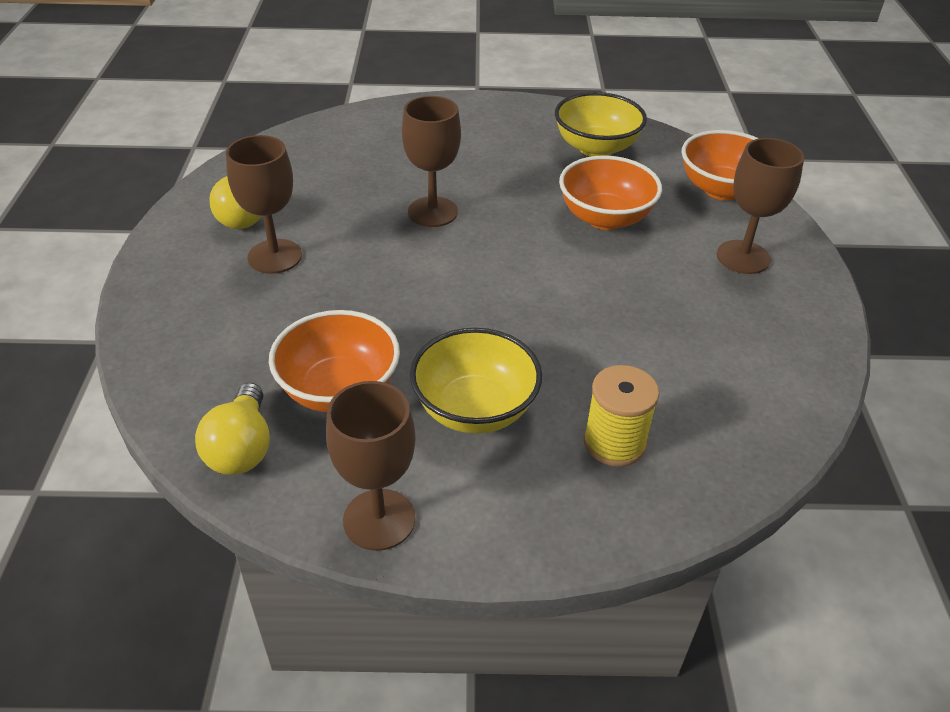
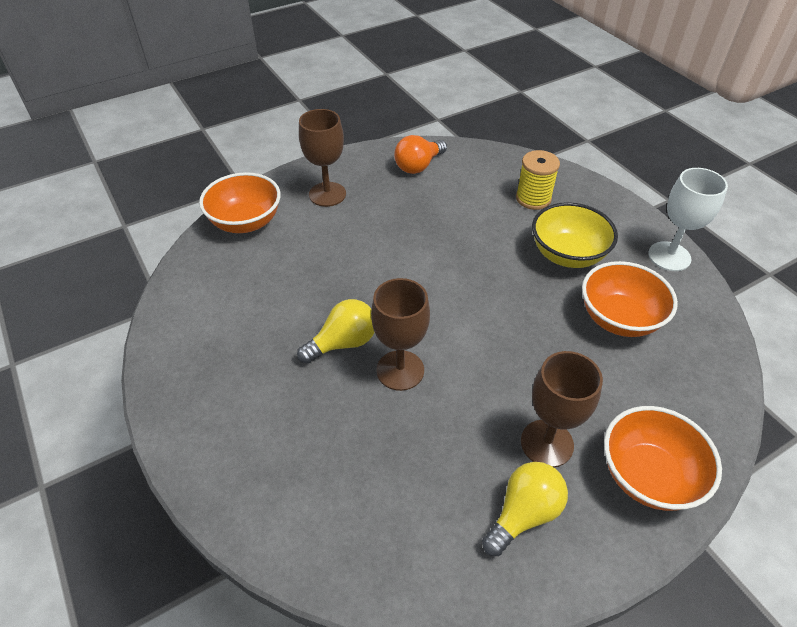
camera: 120 degrees left, 5 degrees up
yellow light bulb [195,383,270,475] -> yellow light bulb moved to [297,299,374,364]
brown goblet [326,381,416,551] -> white goblet [648,168,728,271]
yellow bowl [555,92,647,157] -> none
orange bowl [559,156,662,230] -> orange bowl moved to [604,406,722,511]
none -> orange light bulb [394,135,447,174]

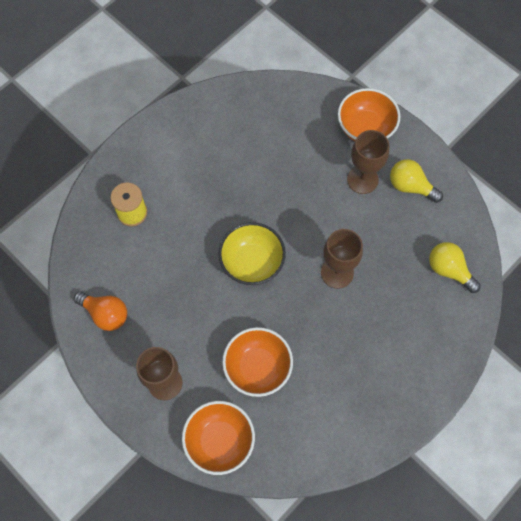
camera: 105 degrees left, 20 degrees up
yellow light bulb [297,299,374,364] -> yellow light bulb moved to [429,242,481,293]
yellow bowl [532,202,618,268] -> yellow bowl moved to [218,222,286,285]
orange bowl [582,261,678,337] -> orange bowl moved to [222,327,293,397]
white goblet [648,168,728,271] -> none

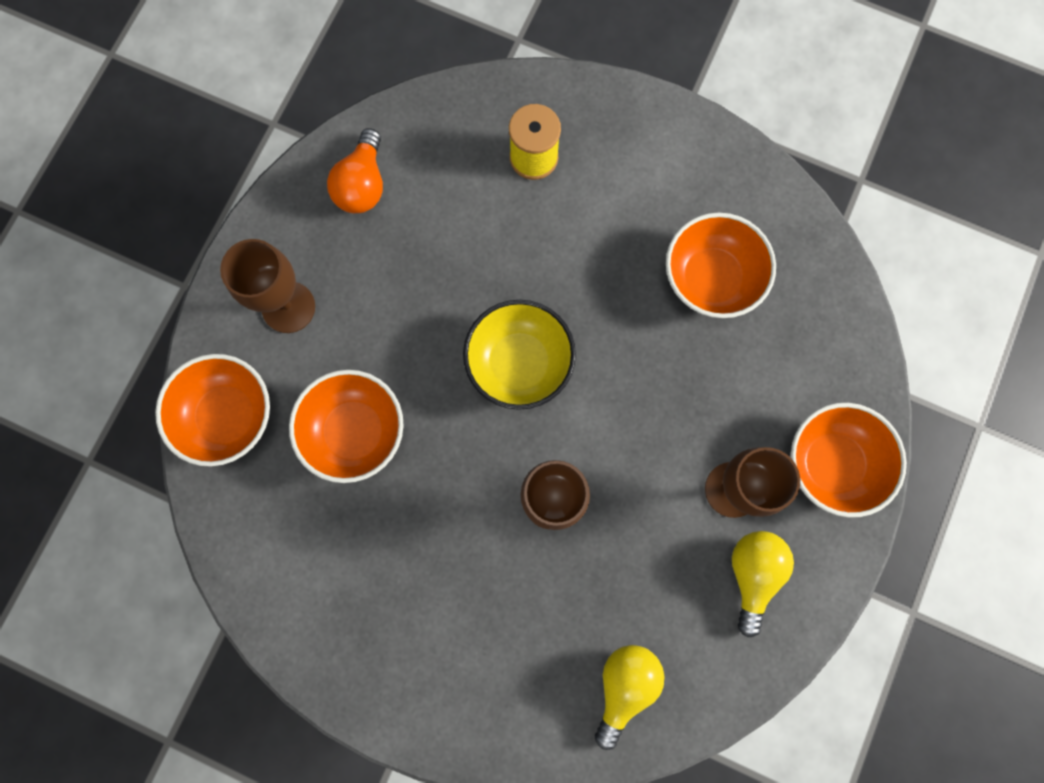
camera: 70 degrees right, 10 degrees up
none -> orange bowl [666,212,776,318]

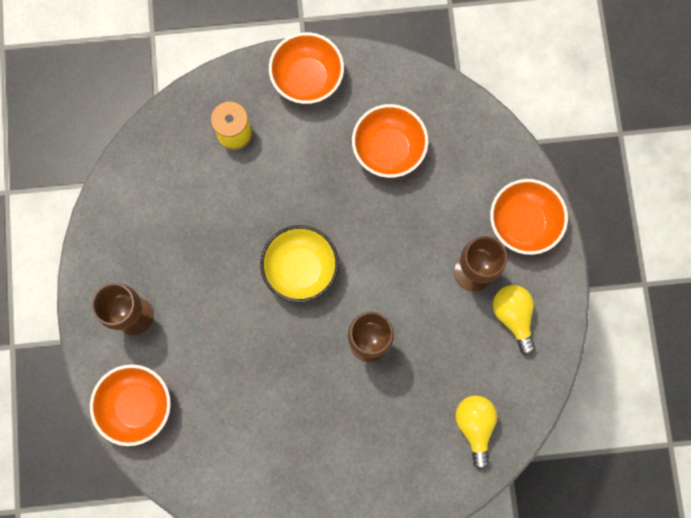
camera: 30 degrees left, 0 degrees up
orange bowl [289,370,404,483] -> orange bowl moved to [269,32,344,104]
orange light bulb [327,128,383,213] -> none

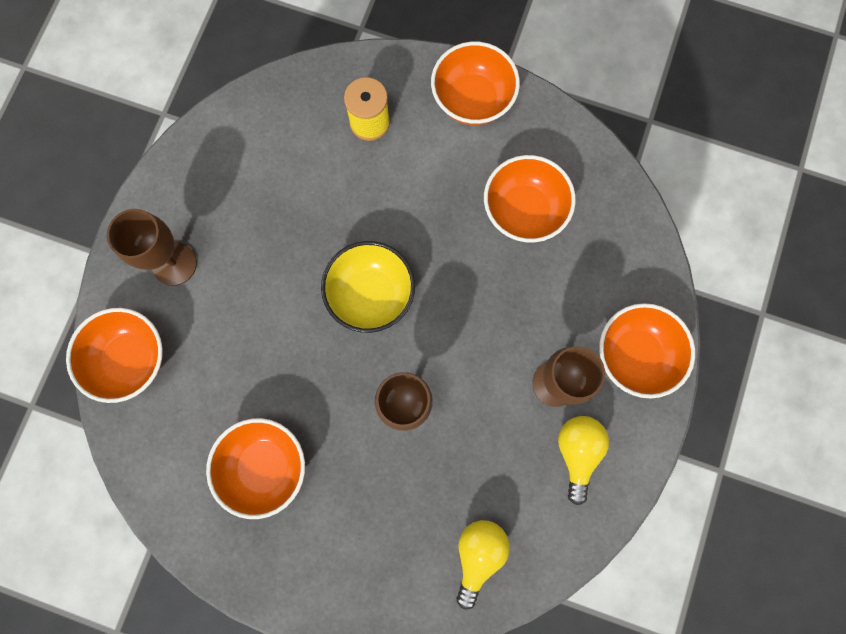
camera: 25 degrees right, 0 degrees up
none -> orange bowl [206,418,305,519]

